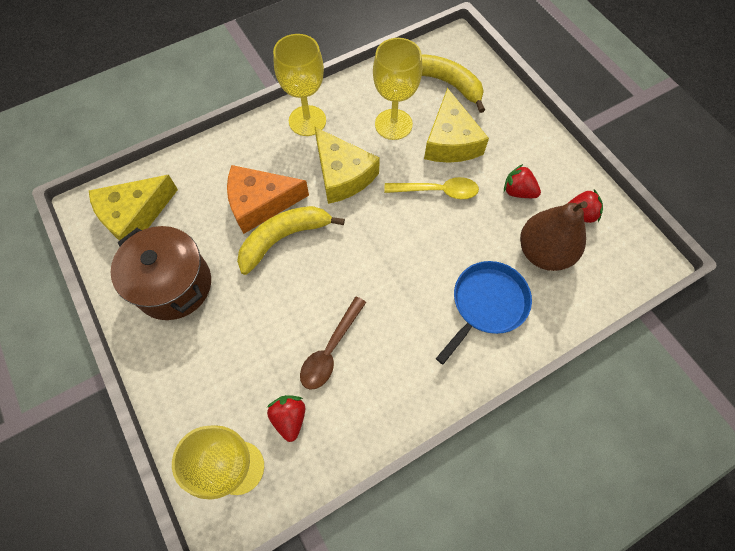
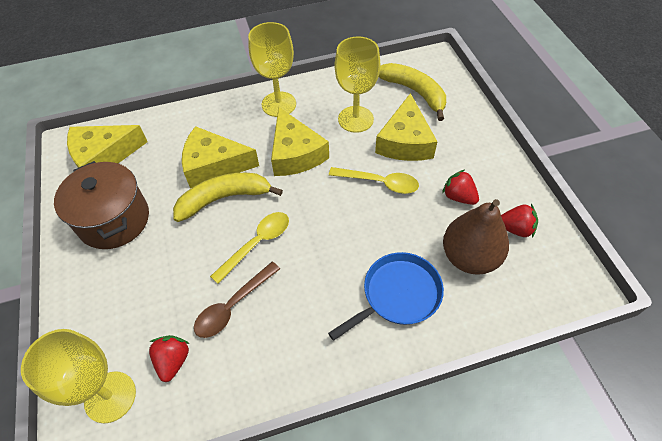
camera: 15 degrees right, 10 degrees down
orange cheese [227,165,309,234] -> yellow cheese [182,126,259,188]
none -> yellow spoon [210,212,289,284]

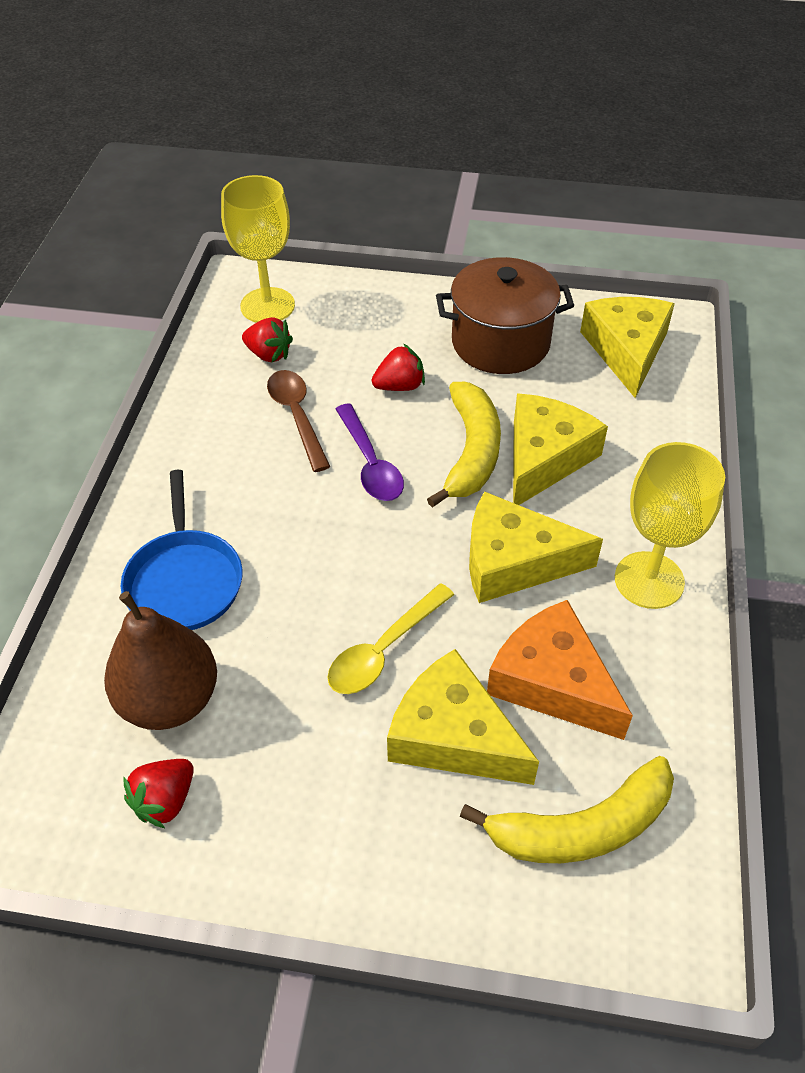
camera: 115 degrees right, 5 degrees down
yellow spoon [210,212,289,284] -> purple spoon [336,403,404,501]
yellow goblet [335,36,380,133] -> orange cheese [487,600,633,740]
red strawberry [442,170,479,205] -> red strawberry moved to [372,344,425,391]

